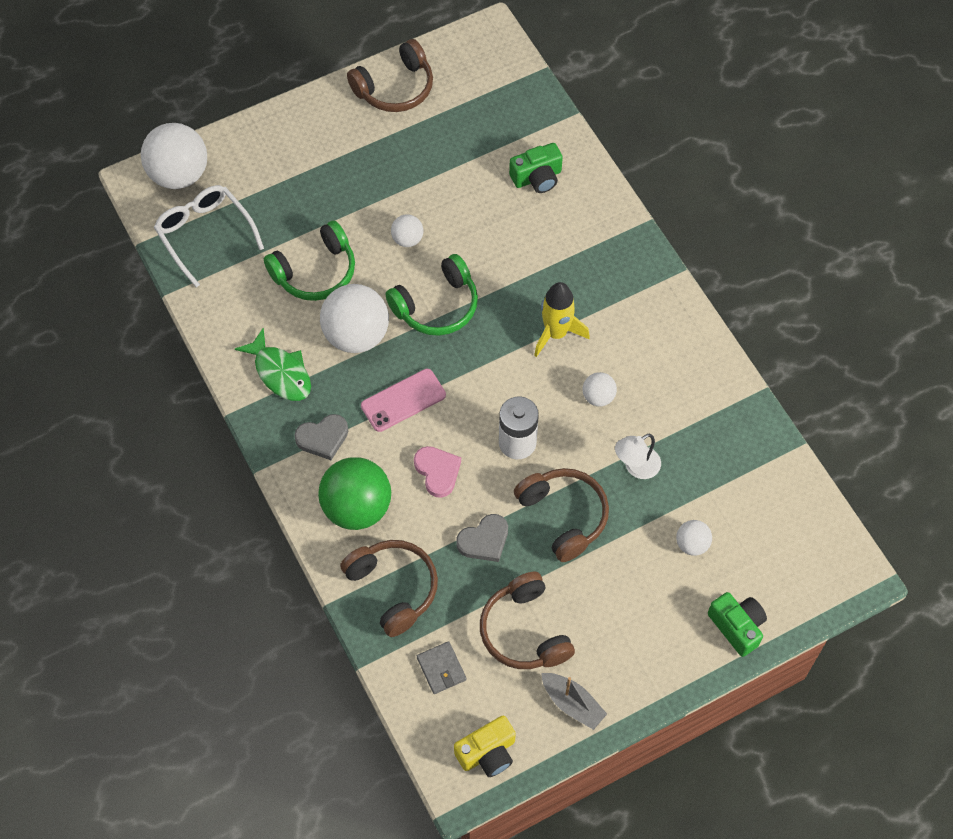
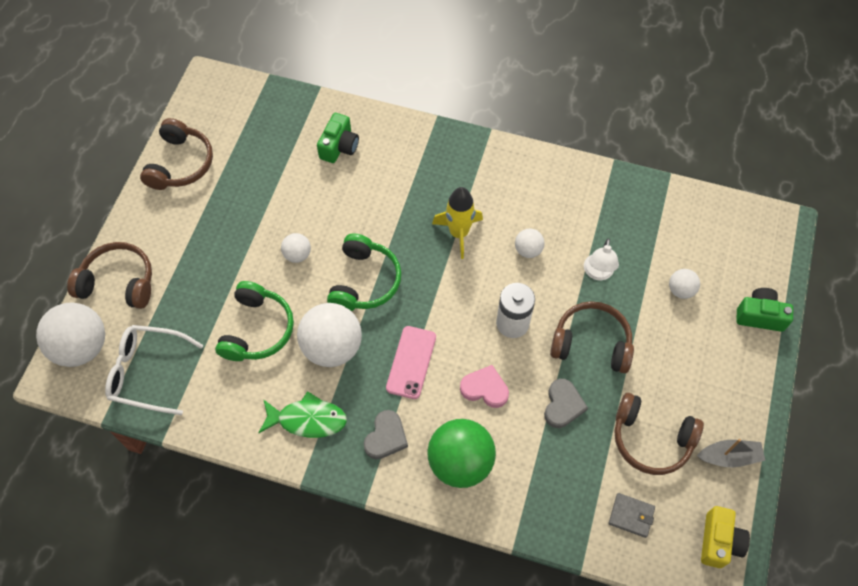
camera: 45 degrees left, 0 degrees up
brown headphones [340,540,438,637] -> brown headphones moved to [67,242,152,309]

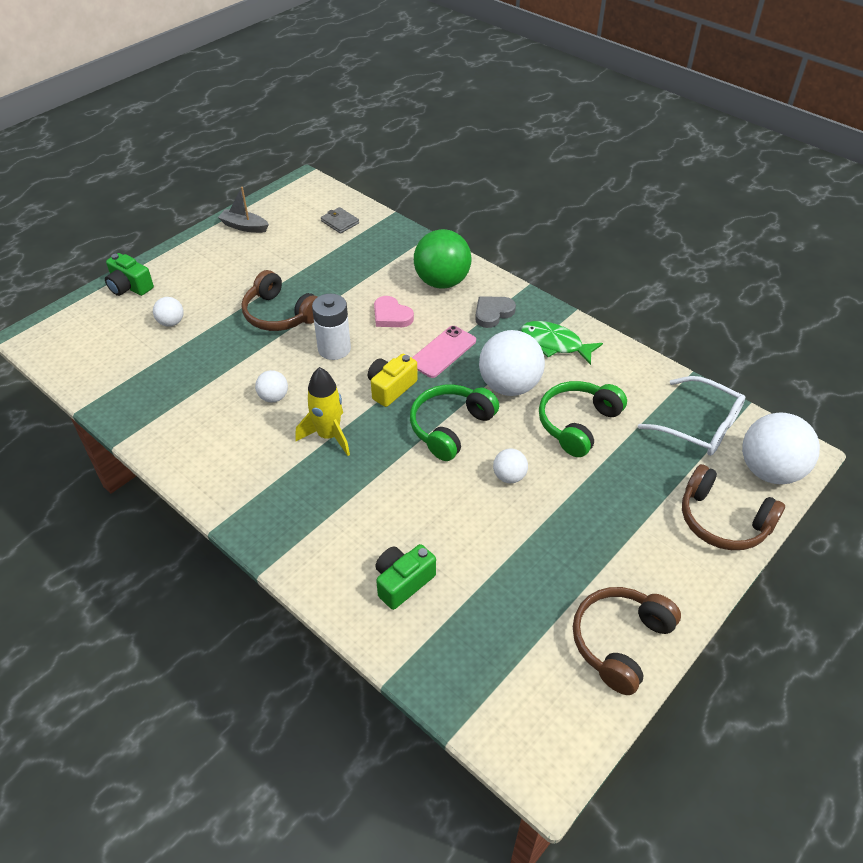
camera: 155 degrees left, 15 degrees down
grey heart [544,379,588,428] -> none
white lamp [584,239,619,280] -> none
brown headphones [614,393,704,475] -> none
yellow camera [701,506,750,568] -> yellow camera moved to [368,354,418,407]

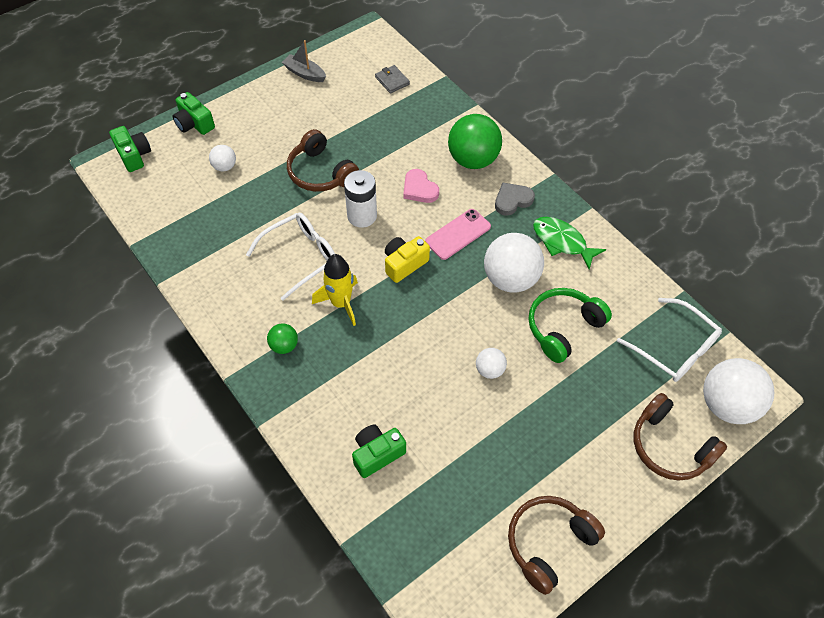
camera: 10 degrees right, 10 degrees up
white ball [255,370,288,402] -> white glasses [246,213,335,301]
green headphones [410,385,499,461] -> none
none -> green camera [109,126,151,172]
none -> green ball [267,323,298,354]

